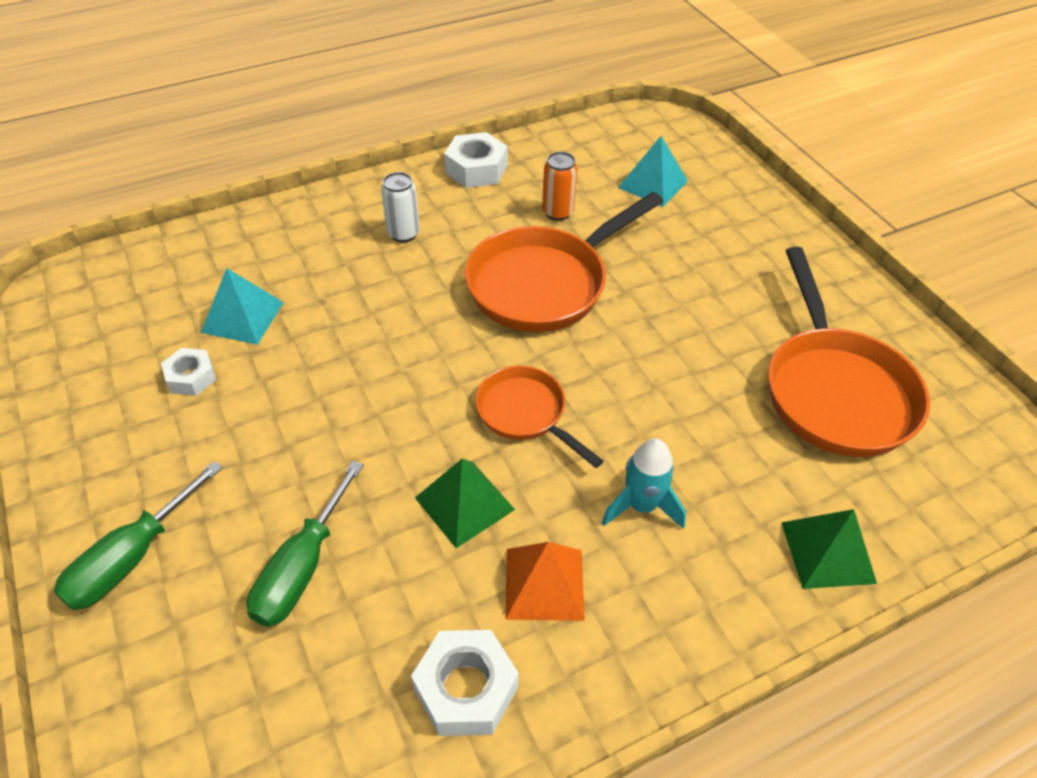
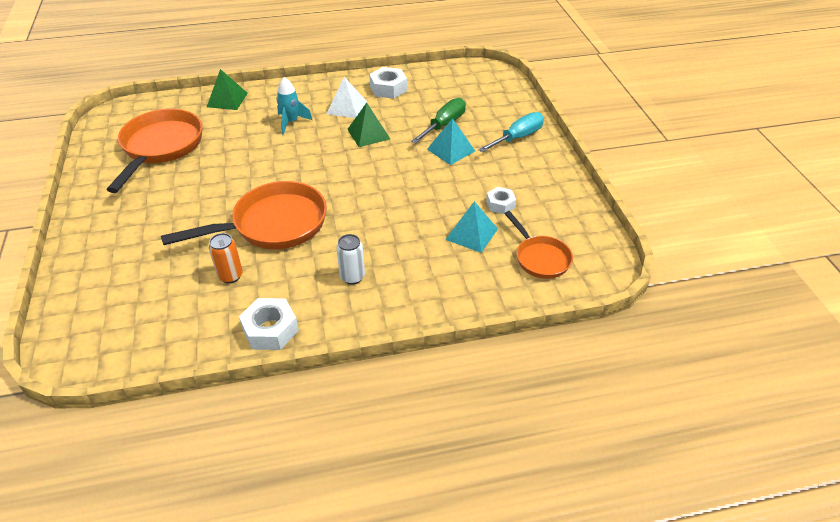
camera: 165 degrees left, 5 degrees down
green screwdriver [54,461,223,610] -> turquoise screwdriver [478,112,544,153]
orange pan [475,366,604,468] -> orange pan moved to [504,211,573,279]
orange pyramid [505,542,585,621] -> white pyramid [327,77,367,118]
turquoise pyramid [618,136,688,207] -> turquoise pyramid moved to [427,118,475,165]

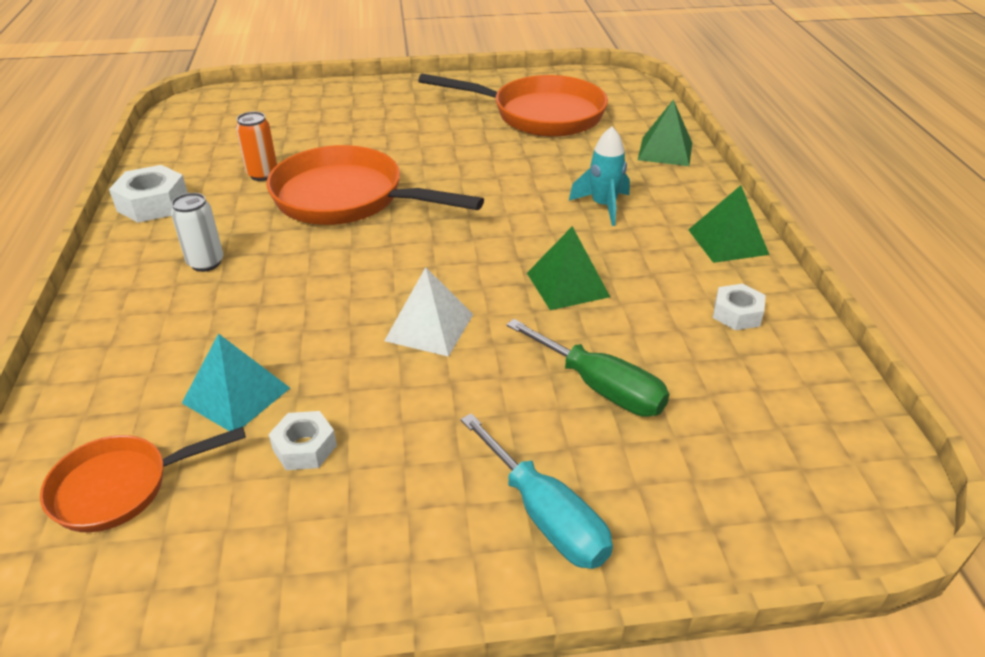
camera: 95 degrees right, 5 degrees down
orange pan [161,181,327,249] -> orange pan turned 135 degrees clockwise [267,145,484,225]
white pyramid [327,77,367,118] -> white pyramid moved to [384,267,473,357]
white nut [369,67,407,99] -> white nut [713,284,766,330], size x0.64
turquoise pyramid [427,118,475,165] -> none
none -> green pyramid [688,185,769,263]

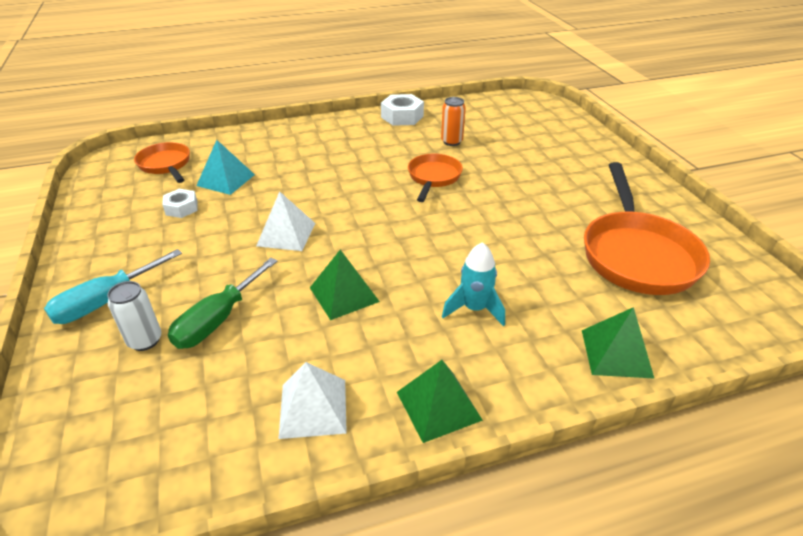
camera: 80 degrees right, 0 degrees up
white can [171,193,223,272] -> white can moved to [107,281,161,351]
orange pan [267,145,484,225] -> orange pan [408,153,463,202], size x0.57
white nut [713,284,766,330] -> white pyramid [278,362,347,439]

